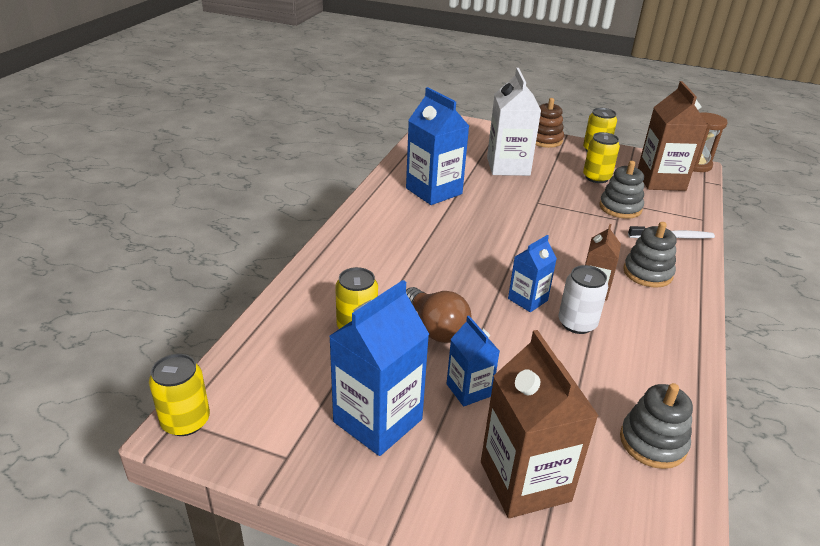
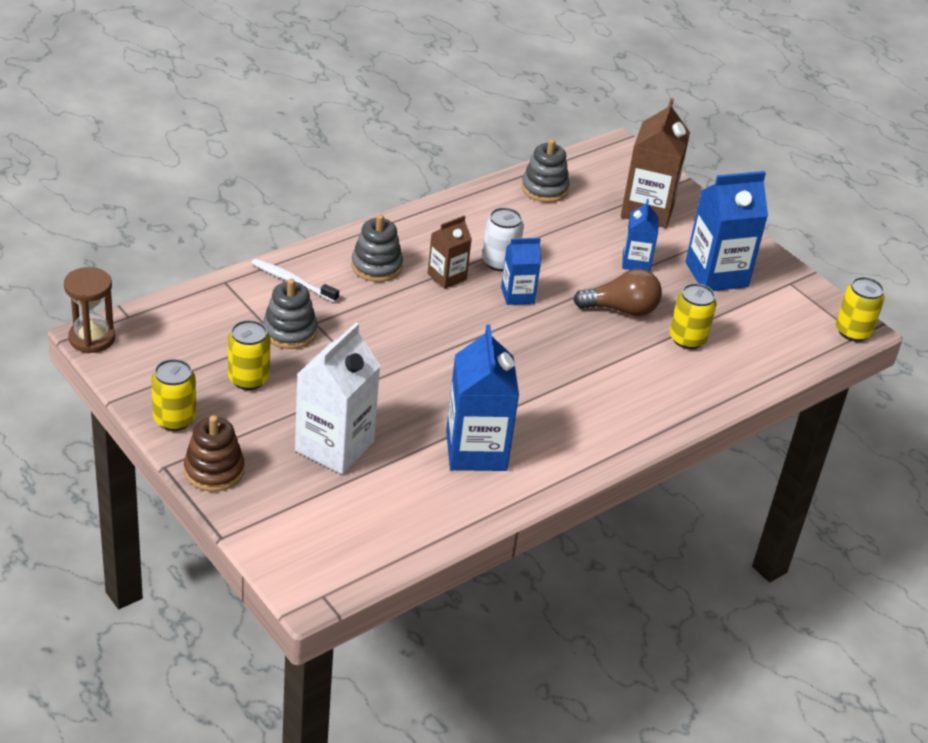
camera: 150 degrees left, 5 degrees up
brown light bulb [406,287,472,343] -> brown light bulb turned 90 degrees clockwise [573,269,662,316]
brown carton [638,81,707,191] -> none

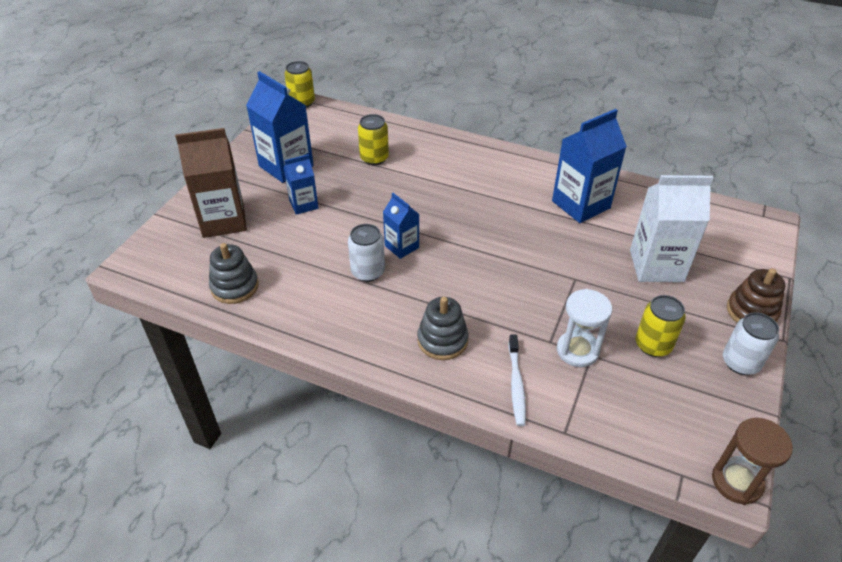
camera: 115 degrees left, 5 degrees up
yellow can [151,359,196,431] -> white can [723,312,779,375]
grey stacking toy [263,278,317,349] -> white hourglass [557,289,612,367]
brown carton [428,215,472,289] -> none
brown light bulb [573,269,662,316] -> none

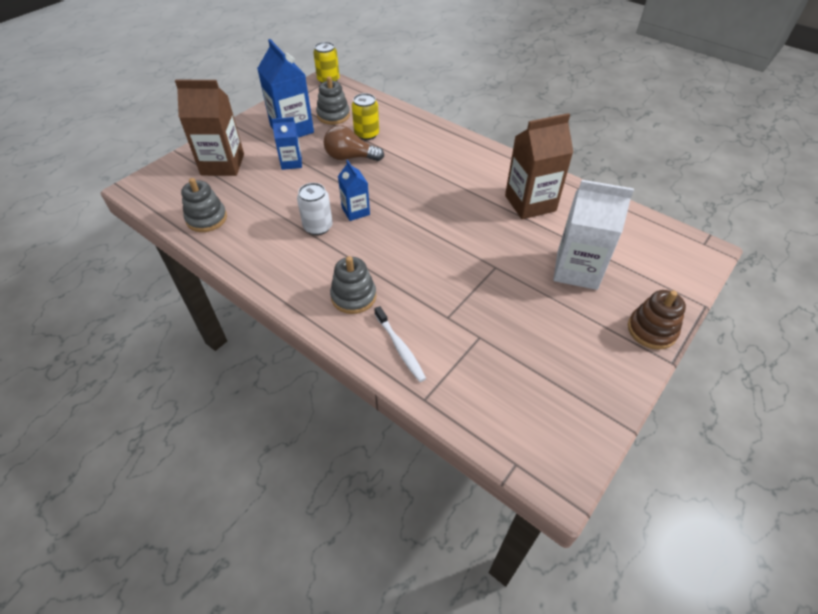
camera: 15 degrees right, 5 degrees up
white toothbrush [508,335,526,426] -> white toothbrush turned 45 degrees counterclockwise [374,306,426,382]
blue carton [552,109,627,223] -> brown carton [505,113,573,219]
white hourglass [557,289,612,367] -> none
yellow can [636,295,686,357] -> none
brown hourglass [712,418,793,505] -> none
white can [723,312,779,375] -> none
none -> grey stacking toy [316,76,350,125]
none -> brown light bulb [324,125,384,161]

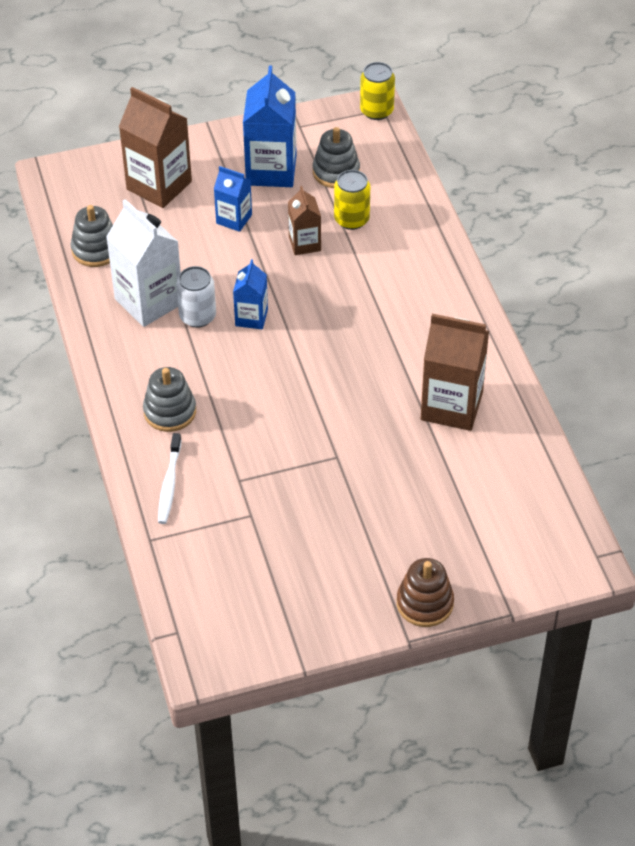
camera: 35 degrees right, 0 degrees up
brown light bulb [324,125,384,161] -> brown carton [288,186,321,255]
white carton [553,180,634,290] -> white carton moved to [106,199,181,327]

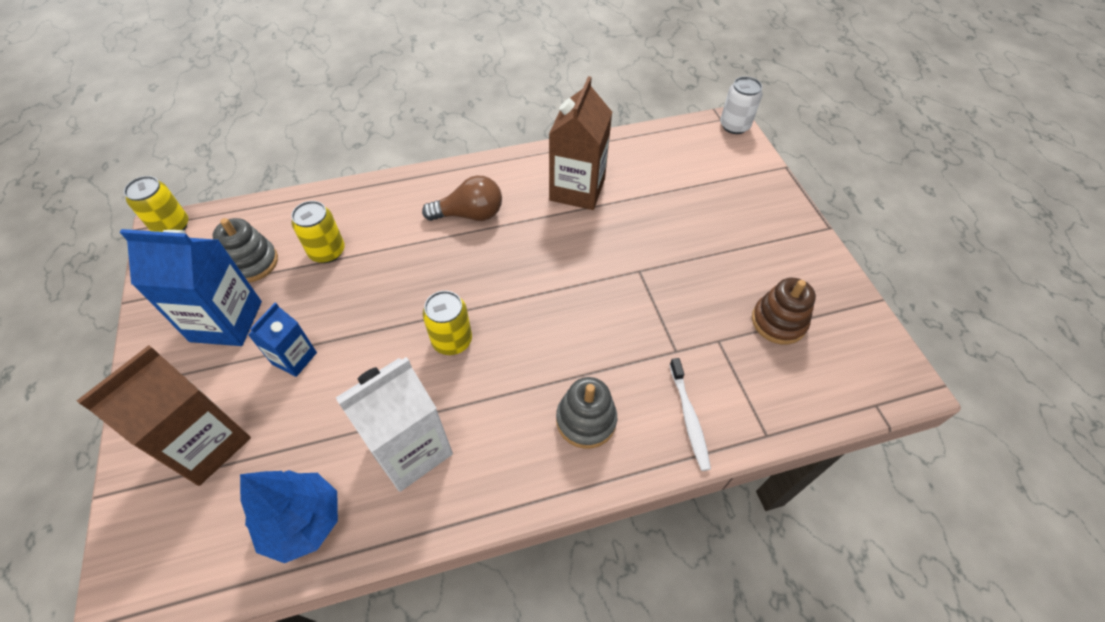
camera: 90 degrees left, 5 degrees up
grey stacking toy [71,205,113,267] -> blue tree [240,470,338,563]
white toothbrush [158,433,181,524] -> white toothbrush turned 75 degrees clockwise [669,358,711,471]
white can [176,266,216,328] -> white can moved to [720,77,762,134]
blue carton [233,259,268,329] -> yellow can [423,291,472,355]
brown carton [288,186,321,255] -> none
brown stacking toy [397,558,454,627] -> brown stacking toy moved to [752,278,816,345]
none -> brown light bulb [422,175,502,221]

